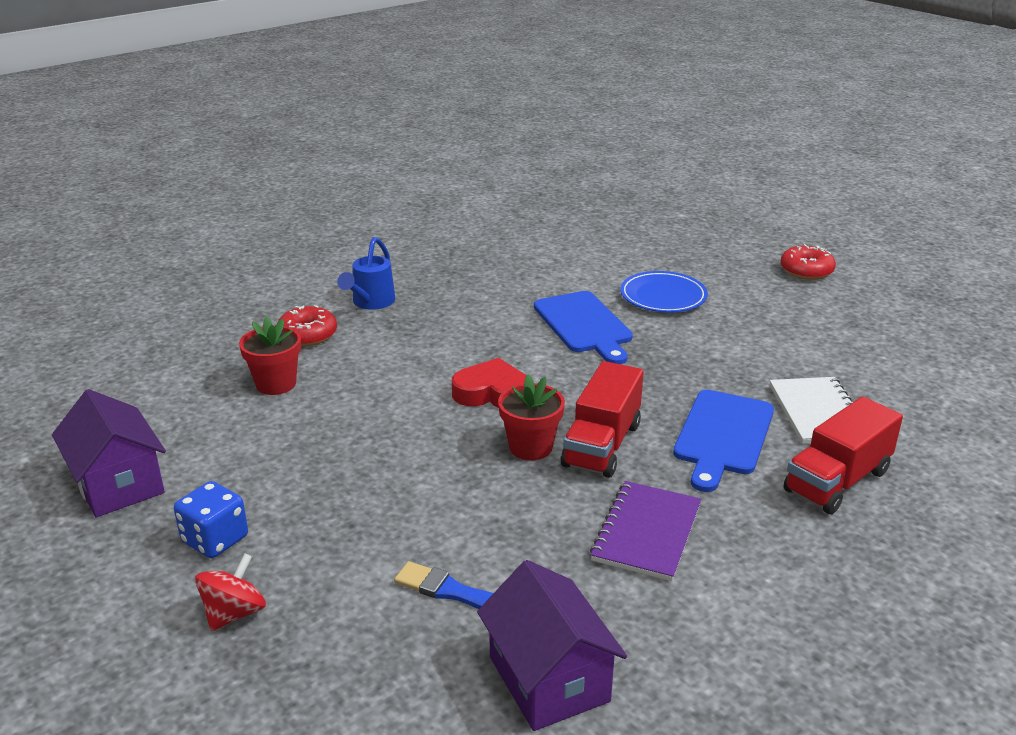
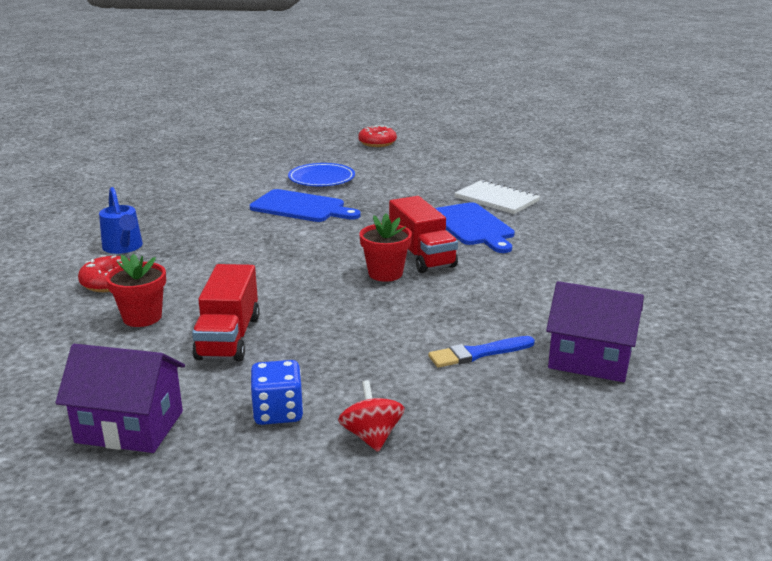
camera: 45 degrees left, 5 degrees down
red heart [452,358,527,408] -> none
purple notebook [590,481,701,581] -> none
red truck [784,396,903,514] -> red truck moved to [192,264,260,361]

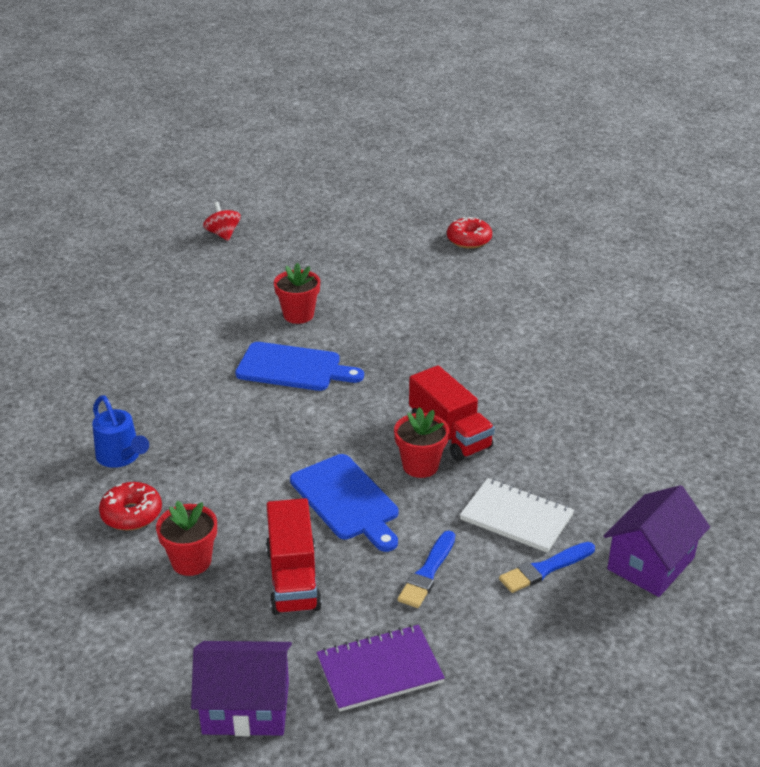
camera: 10 degrees left, 10 degrees up
blue dice [250,360,304,425] -> purple notebook [316,625,445,712]
blue plate [288,163,355,186] -> red flower pot [274,263,320,324]
red spinning top [338,380,405,452] -> red spinning top moved to [203,202,241,241]
red donut [358,125,397,147] -> red donut moved to [447,217,492,249]
blue cutting board [435,202,515,253] -> blue cutting board moved to [290,454,399,552]
white notebook [455,180,540,214] -> white notebook moved to [460,478,574,553]
purple house [546,281,644,382] -> purple house turned 60 degrees counterclockwise [604,485,710,597]
none -> blue brush [398,531,455,608]

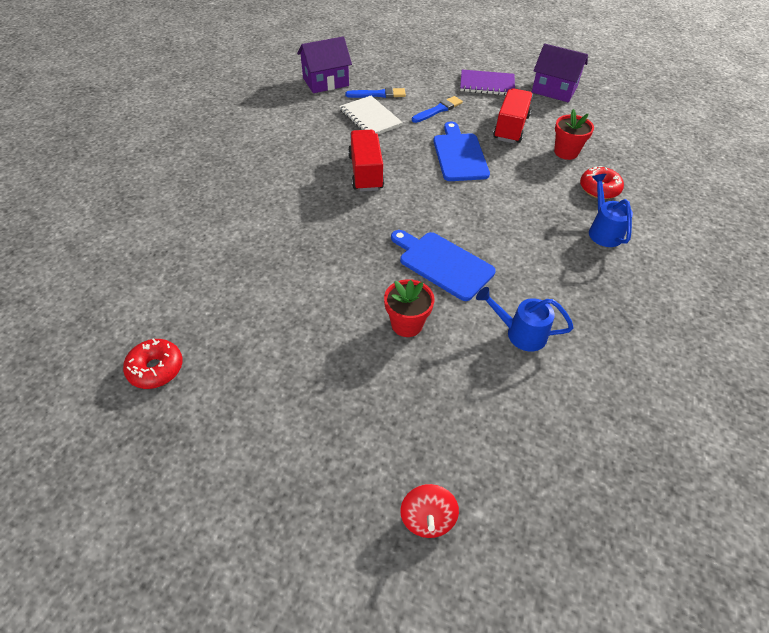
camera: 155 degrees left, 15 degrees up
red flower pot [394,407,449,478] -> none
none -> blue watering can [476,287,574,352]

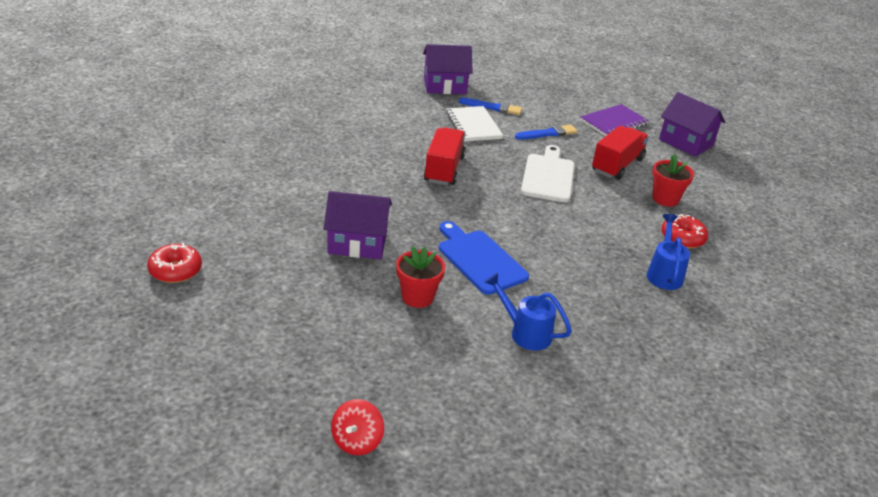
camera: 15 degrees right, 15 degrees down
blue cutting board [433,121,490,181] -> white cutting board [521,145,575,202]
purple notebook [460,70,515,95] -> purple notebook turned 60 degrees counterclockwise [580,104,649,136]
none -> purple house [323,191,392,259]

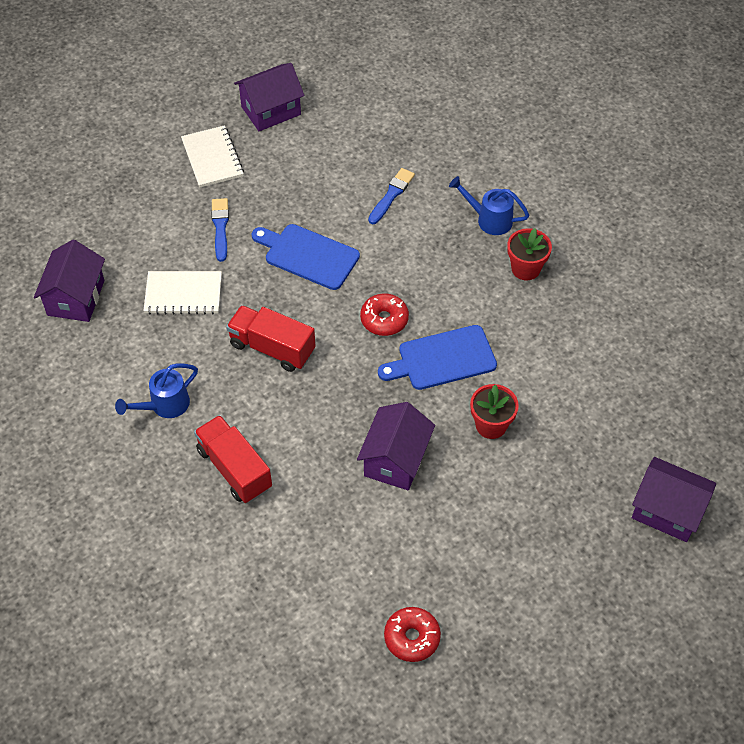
camera: 70 degrees left, 20 degrees up
red spinning top [331,399,384,455] -> purple house [632,457,716,542]
blue brush [459,98,522,115] -> blue brush moved to [368,168,415,224]
blue watering can [484,273,572,351] -> blue watering can moved to [115,363,198,418]
white cutting board [521,145,575,202] -> blue cutting board [251,224,360,290]
purple notebook [580,104,649,136] -> white notebook [181,125,244,188]
red truck [592,126,649,180] -> red truck moved to [194,415,272,503]
red flower pot [652,154,694,207] -> red flower pot moved to [507,228,552,280]
red donut [661,214,708,249] -> red donut moved to [360,293,409,336]

